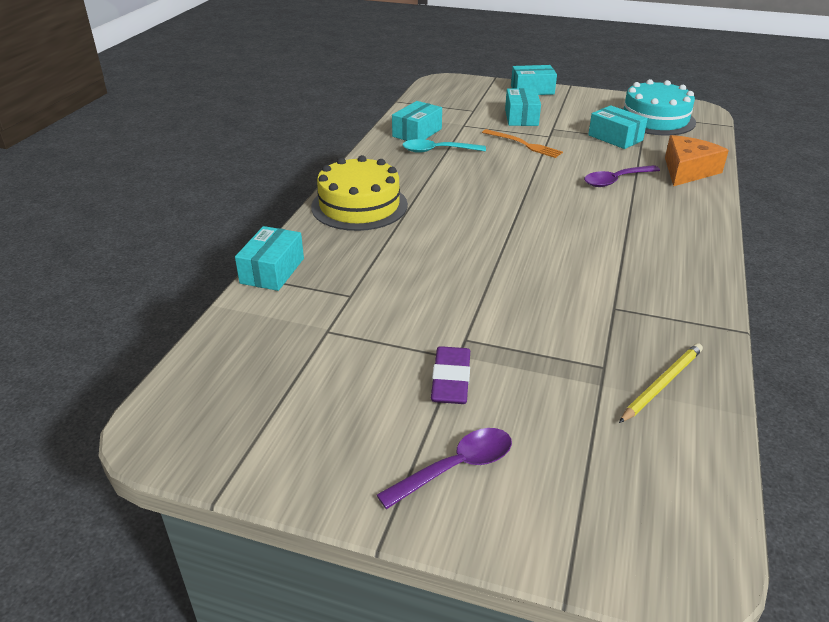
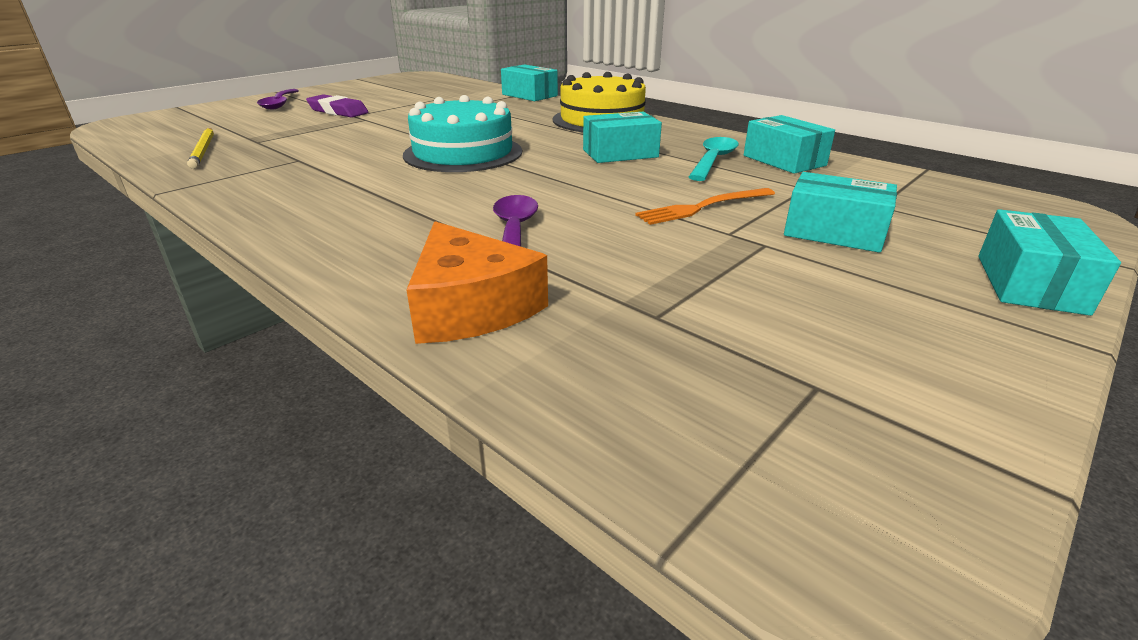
camera: 115 degrees right, 5 degrees down
turquoise box [588,105,648,149] -> turquoise box moved to [583,112,662,163]
turquoise cake [621,79,696,136] -> turquoise cake moved to [403,95,522,172]

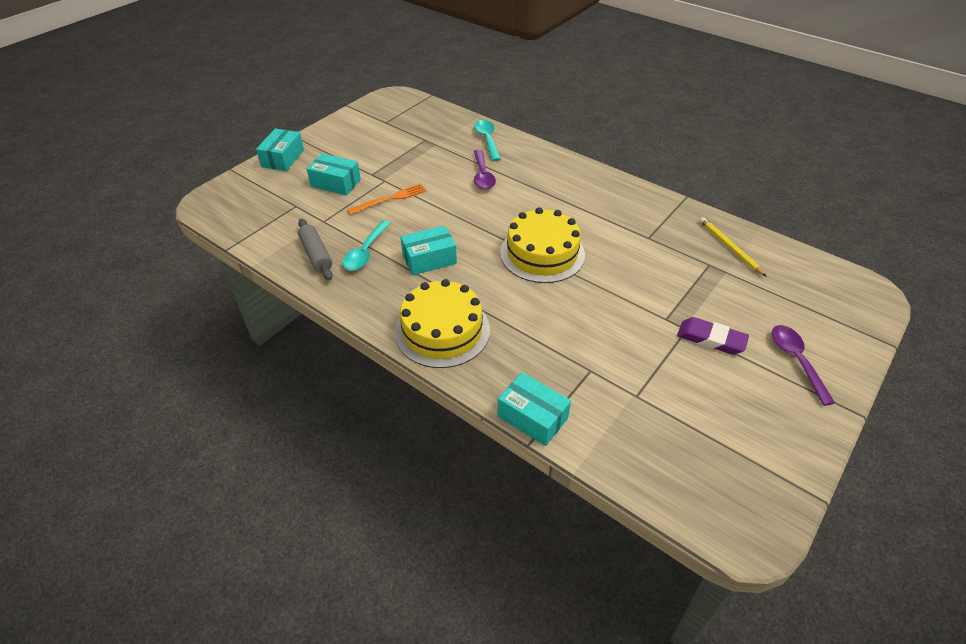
camera: 175 degrees right, 15 degrees up
turquoise cake [403,95,522,172] -> yellow cake [500,207,585,283]
orange cheese [406,221,548,344] -> turquoise spoon [474,120,501,161]
turquoise box [744,115,835,174] -> grey rolling pin [298,219,333,280]

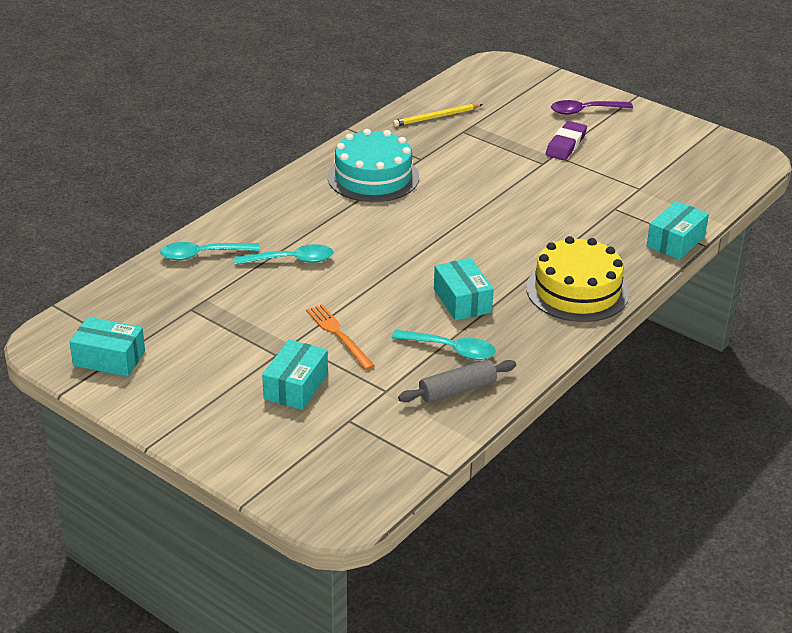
camera: 90 degrees left, 10 degrees down
turquoise box [256,129,304,171] -> turquoise box moved to [69,317,145,377]
purple spoon [474,150,496,190] -> turquoise spoon [234,244,333,265]
yellow cake [500,207,585,283] -> none
none -> turquoise cake [328,129,419,202]

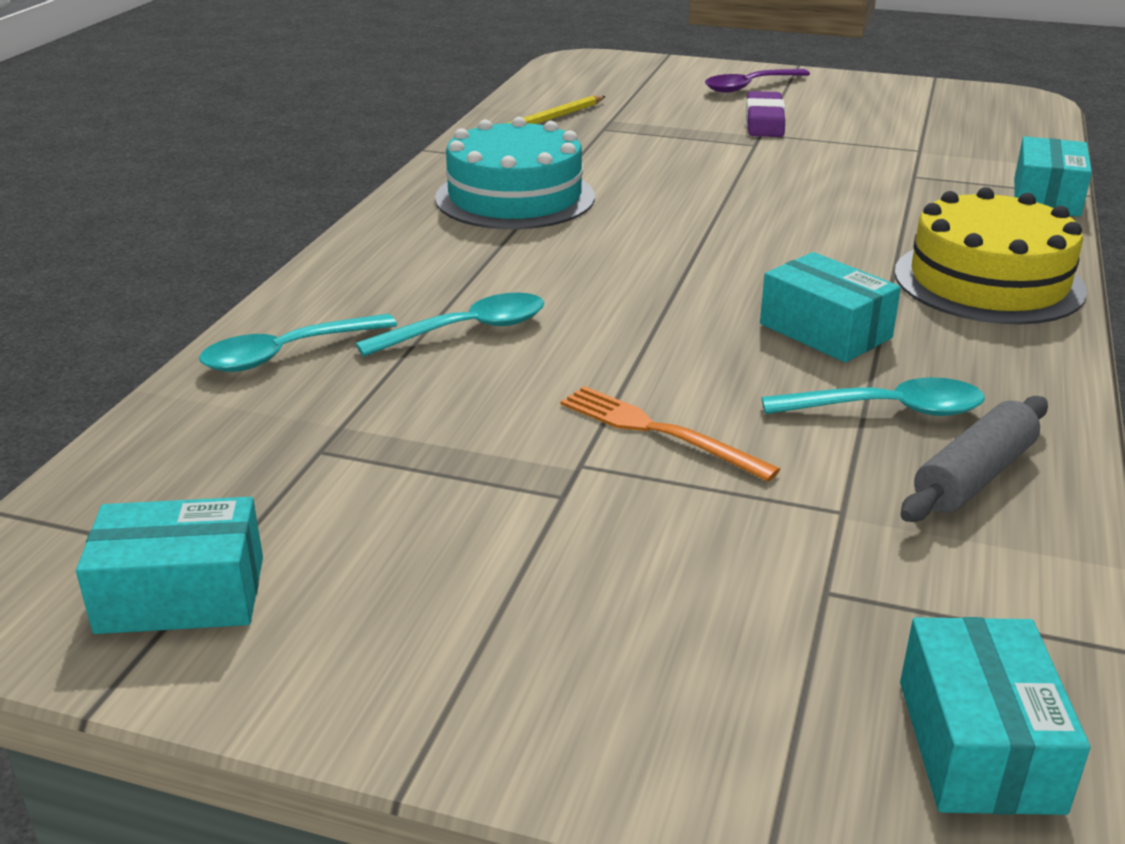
camera: 20 degrees left, 5 degrees down
turquoise box [262,339,328,410] -> turquoise box moved to [900,617,1090,815]

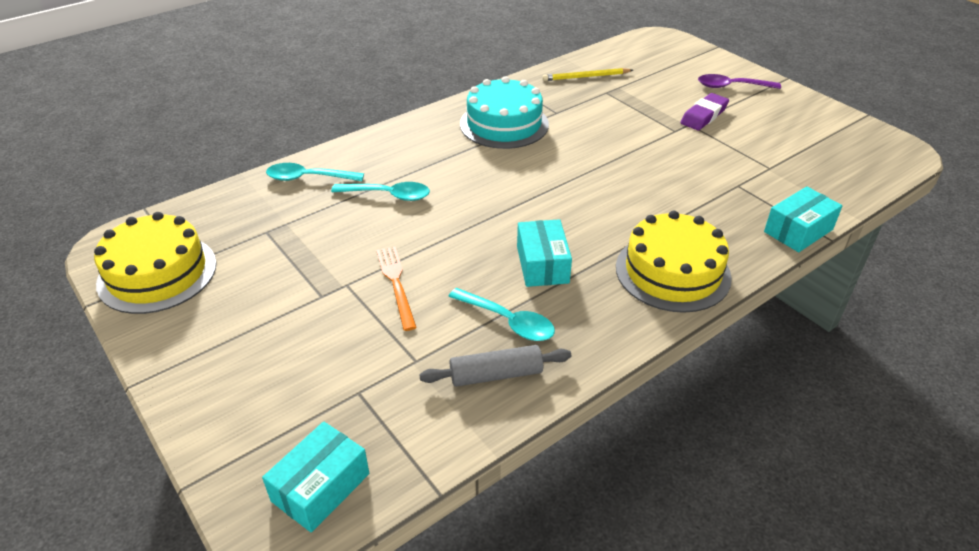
camera: 35 degrees right, 10 degrees up
turquoise box [76,497,263,634] -> yellow cake [94,212,217,314]

